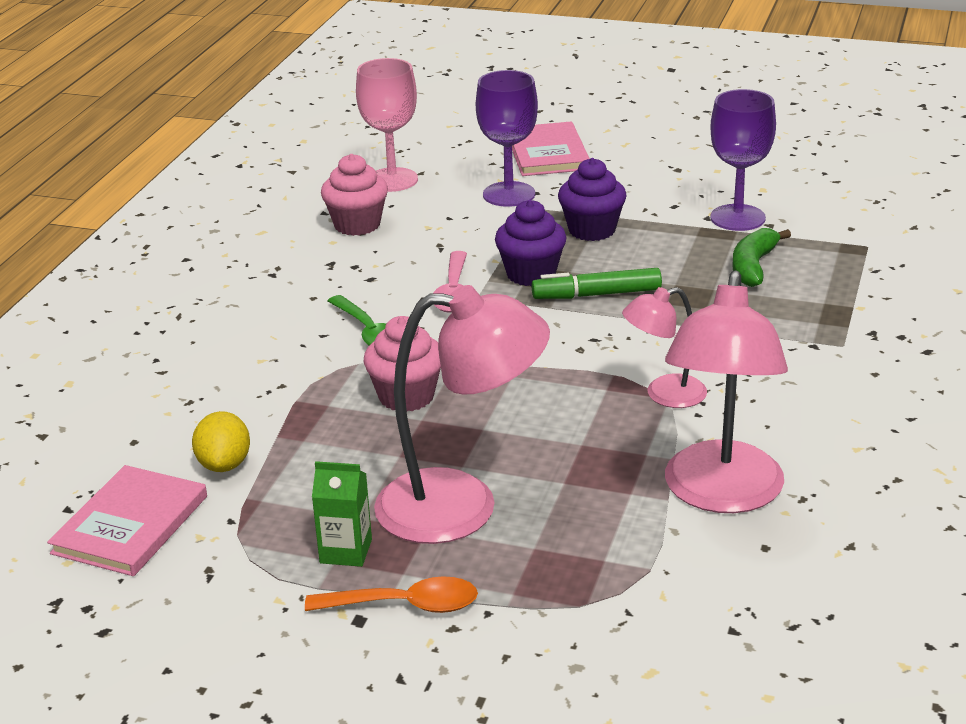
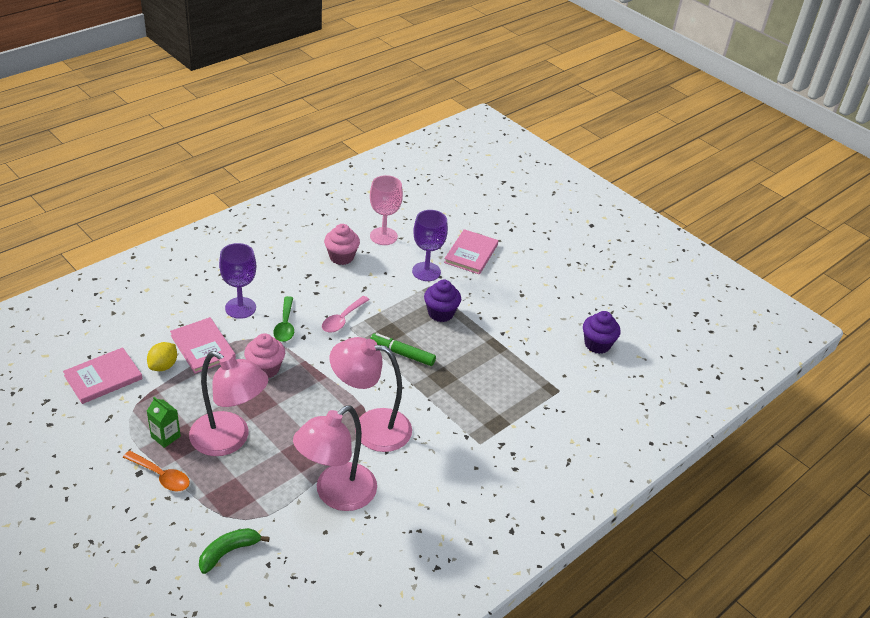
camera: 25 degrees right, 10 degrees up
purple cupcake [495,200,566,286] -> purple cupcake moved to [583,311,621,354]
pink lamp [622,287,707,408] -> pink lamp [330,337,412,452], size x1.84
purple goblet [710,89,776,231] -> purple goblet moved to [219,243,256,319]
green banana [733,228,791,287] -> green banana moved to [199,528,270,574]
none -> pink book [170,317,236,373]

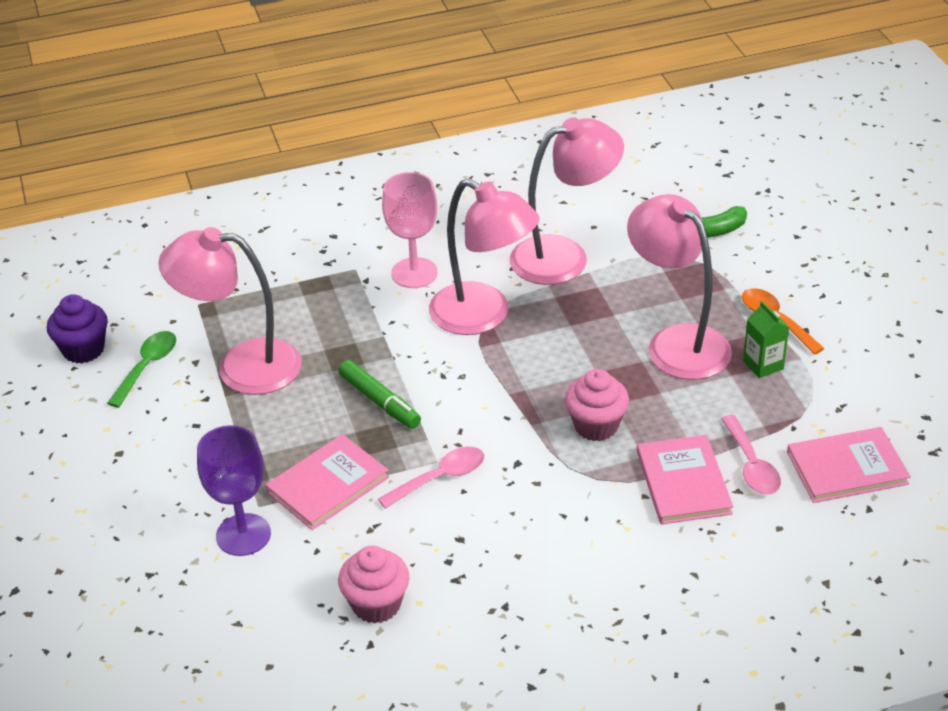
camera: 150 degrees left, 0 degrees up
yellow lemon [147,342,177,371] -> pink spoon [721,415,781,495]
purple goblet [219,243,256,319] -> none
green spoon [273,296,294,342] -> green spoon moved to [107,331,176,408]
pink goblet [370,175,403,245] -> pink goblet moved to [382,172,438,288]
purple cupcake [424,280,461,322] -> none
pink book [444,229,498,275] -> pink book moved to [266,434,389,530]
none -> pink lamp [158,227,302,395]

